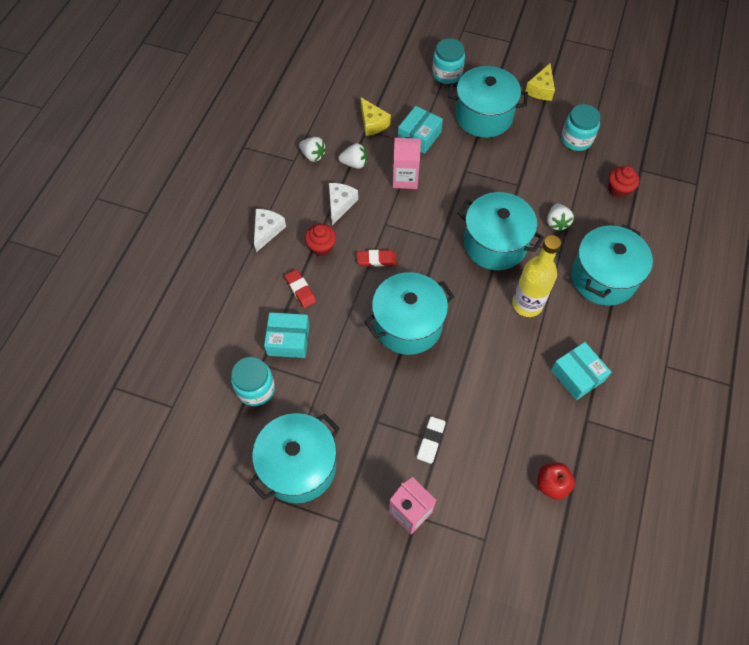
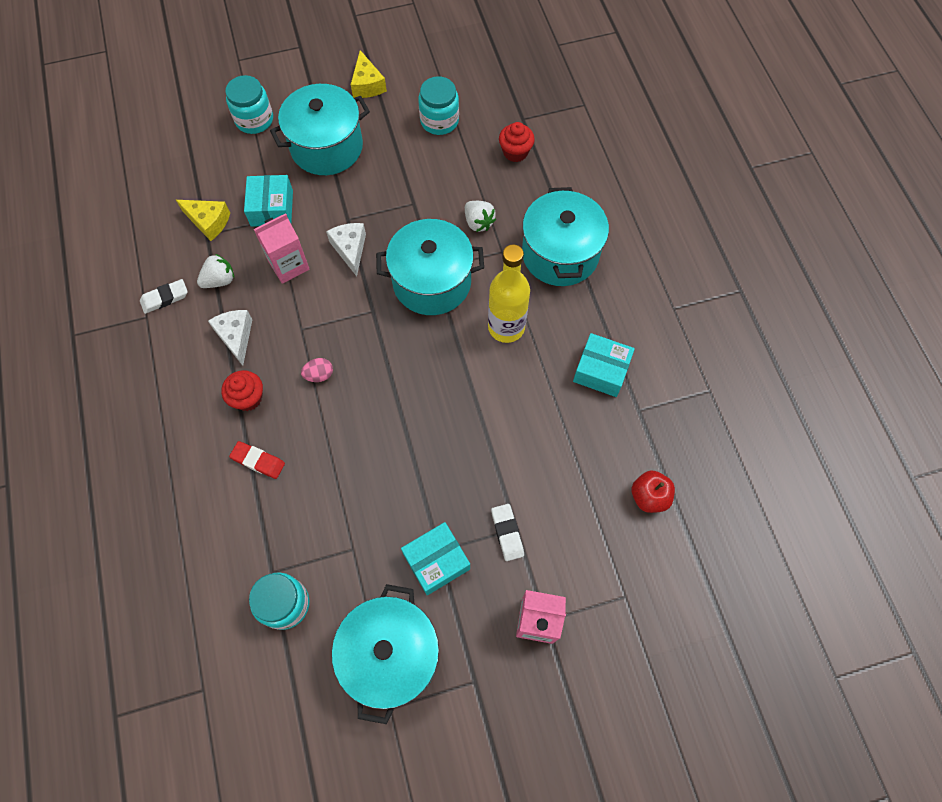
camera: 35 degrees left, 5 degrees up
white cheese [254,209,286,252] -> white cheese moved to [326,223,366,276]
turquoise box [264,312,310,358] -> turquoise box moved to [401,522,470,595]
white strawberry [299,137,326,162] -> white eraser [140,279,188,314]
red eraser [357,250,397,267] -> pink egg [301,358,333,382]
turquoise pot [364,272,454,355] -> none

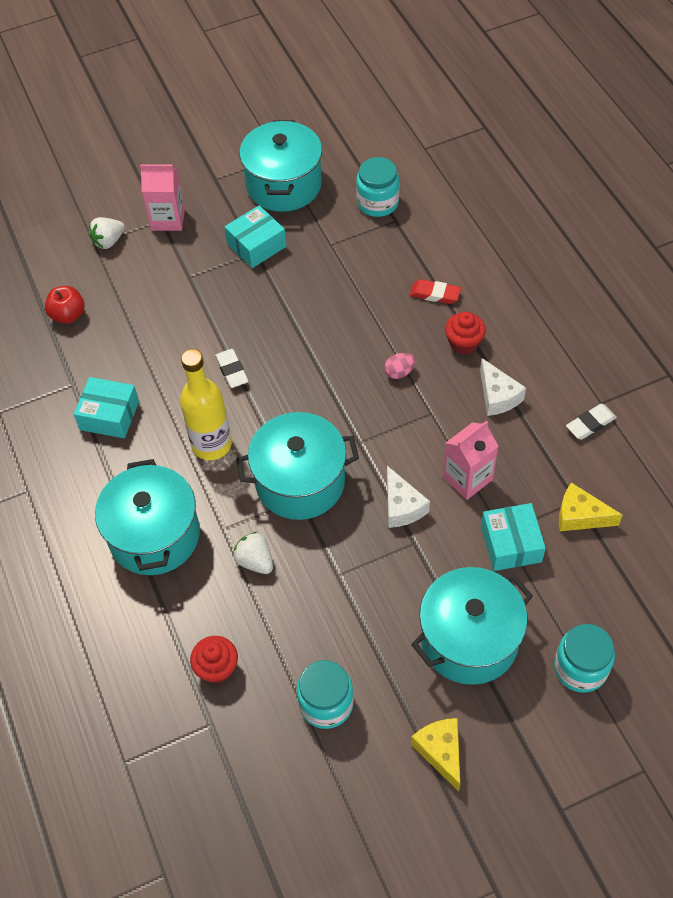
camera: 175 degrees right, 10 degrees down
white strawberry [197,254,234,288] -> white strawberry moved to [89,217,125,249]
white eraser [491,504,524,561] -> white eraser moved to [215,349,249,388]

